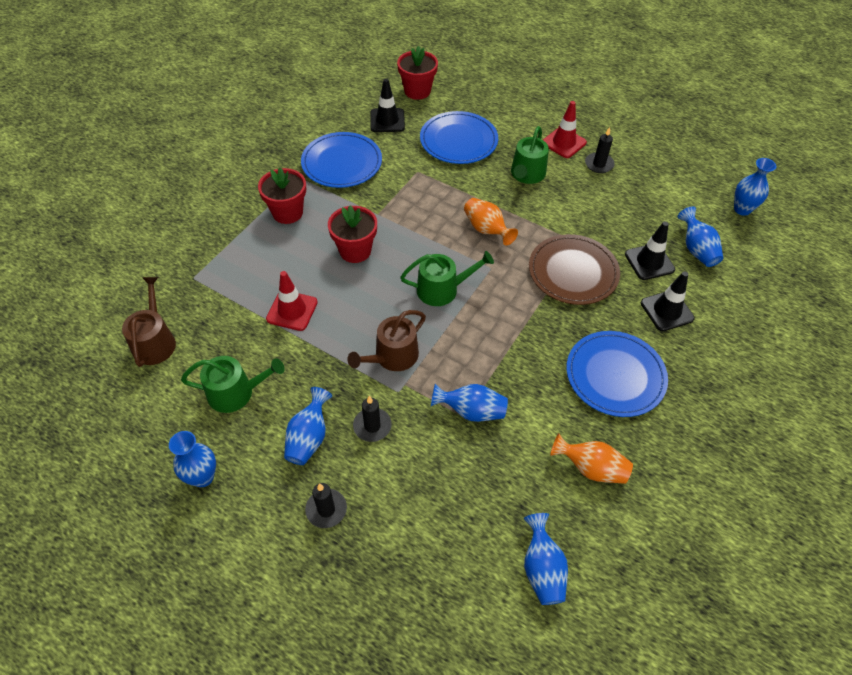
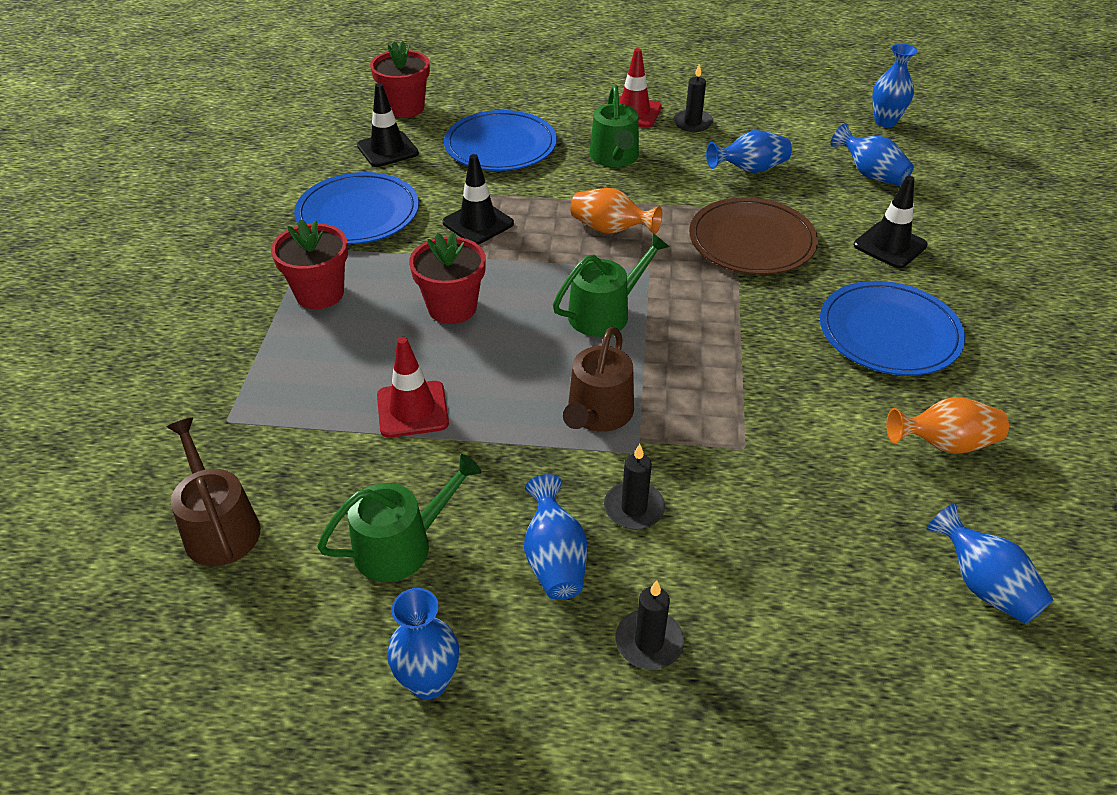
camera: 25 degrees left, 10 degrees down
blue vase [431,384,508,422] -> blue vase moved to [706,130,792,173]
black traffic cone [625,222,675,280] -> black traffic cone moved to [443,154,514,245]

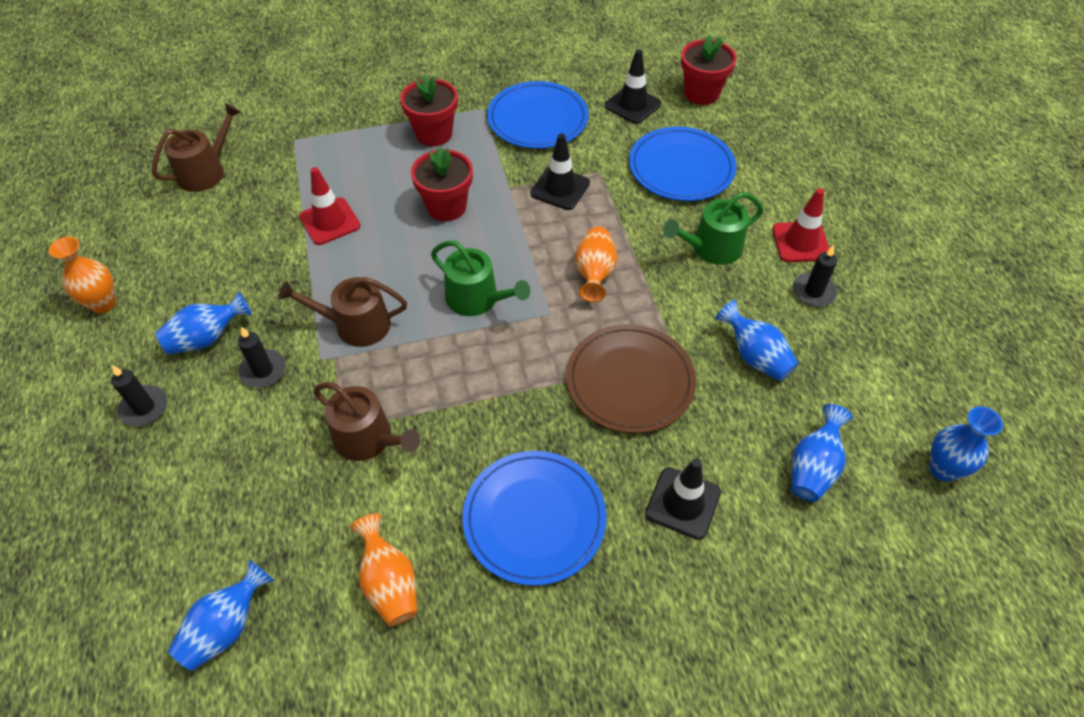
camera: 70 degrees right, 10 degrees up
green watering can [317,454,481,582] -> none
blue vase [387,588,459,700] -> orange vase [49,237,116,314]
none -> brown watering can [313,382,420,461]

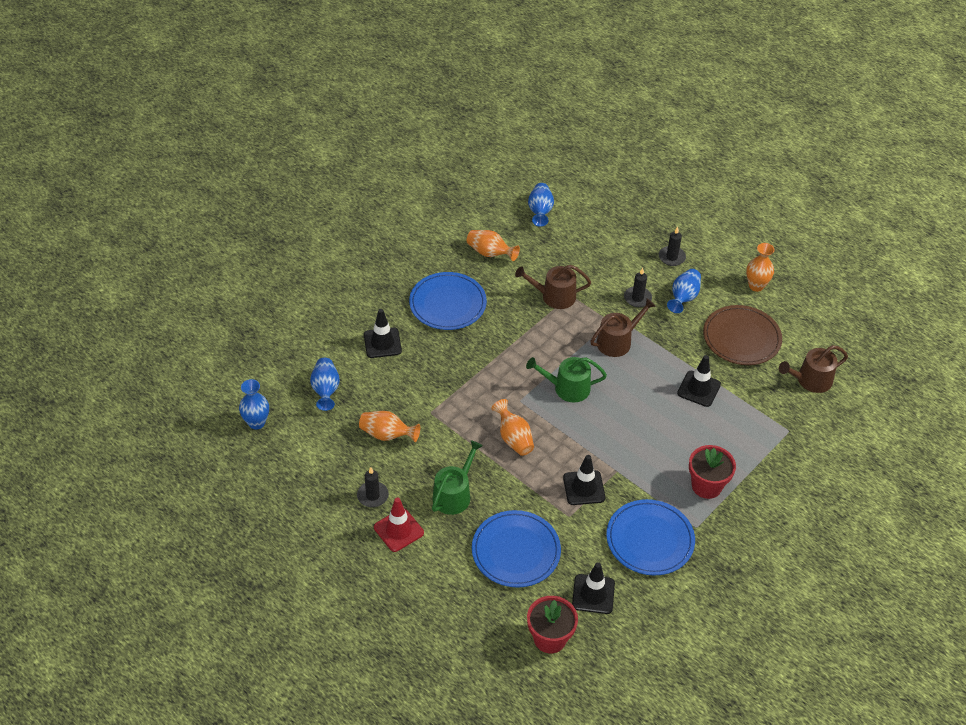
camera: 145 degrees right, 5 degrees down
brown watering can [152,103,241,192] -> brown watering can turned 60 degrees clockwise [779,345,848,393]
red traffic cone [299,167,361,245] -> black traffic cone [677,355,721,407]
red flower pot [411,146,473,221] -> none
brown plate [566,324,696,433] -> brown plate moved to [703,305,782,365]
blue vase [715,300,799,381] -> orange vase [359,411,420,442]

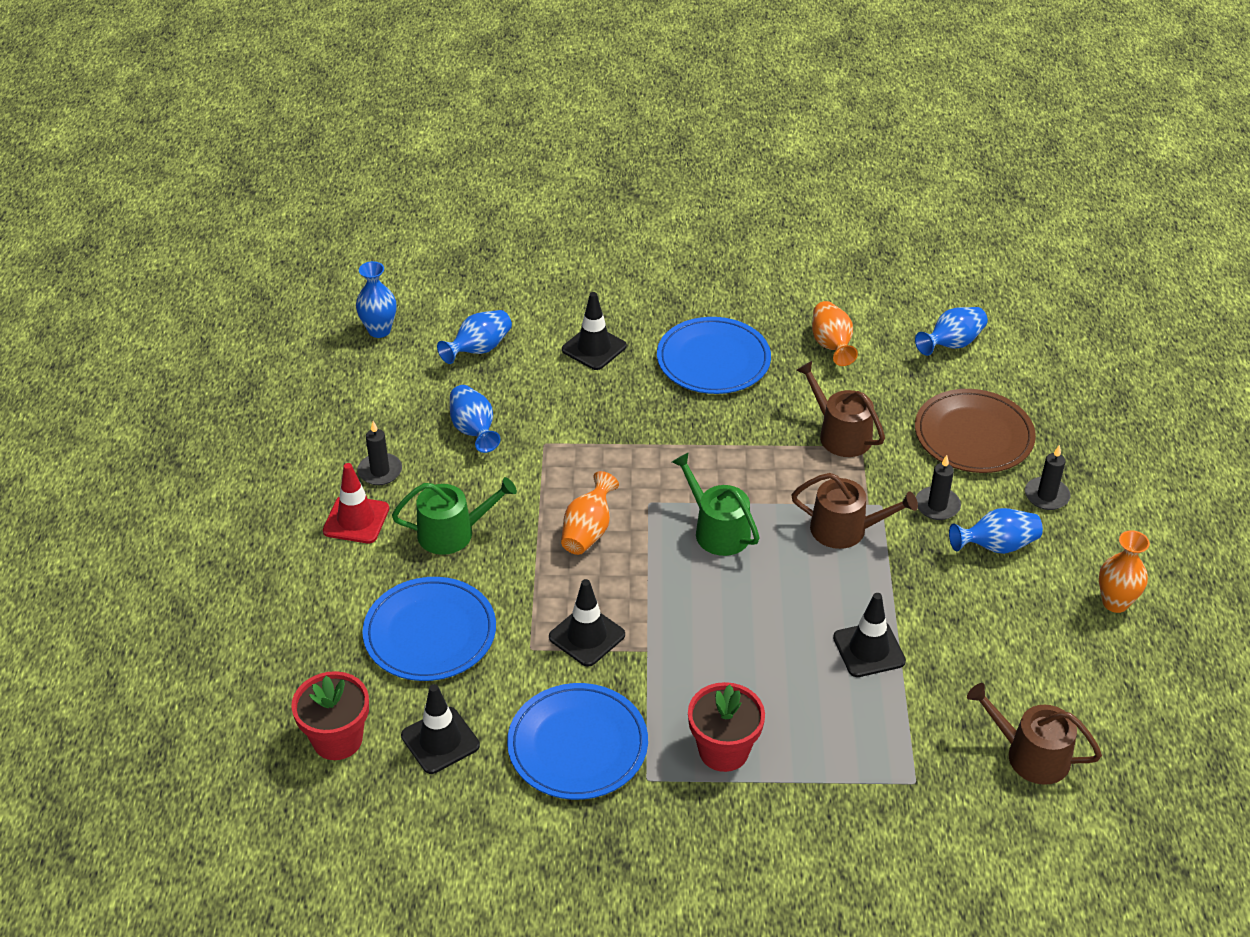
camera: 50 degrees right, 5 degrees down
orange vase [359,411,420,442] -> blue vase [450,385,501,453]
brown plate [703,305,782,365] -> brown plate moved to [915,389,1036,473]

